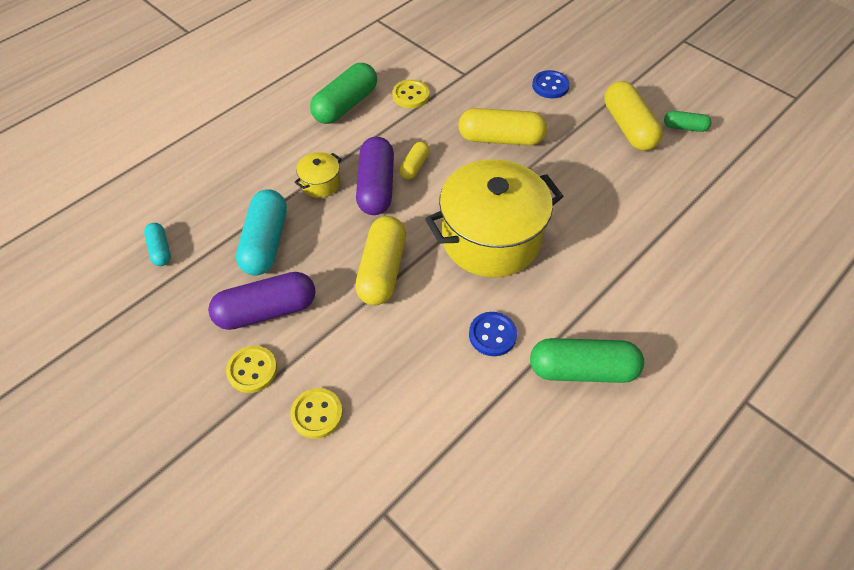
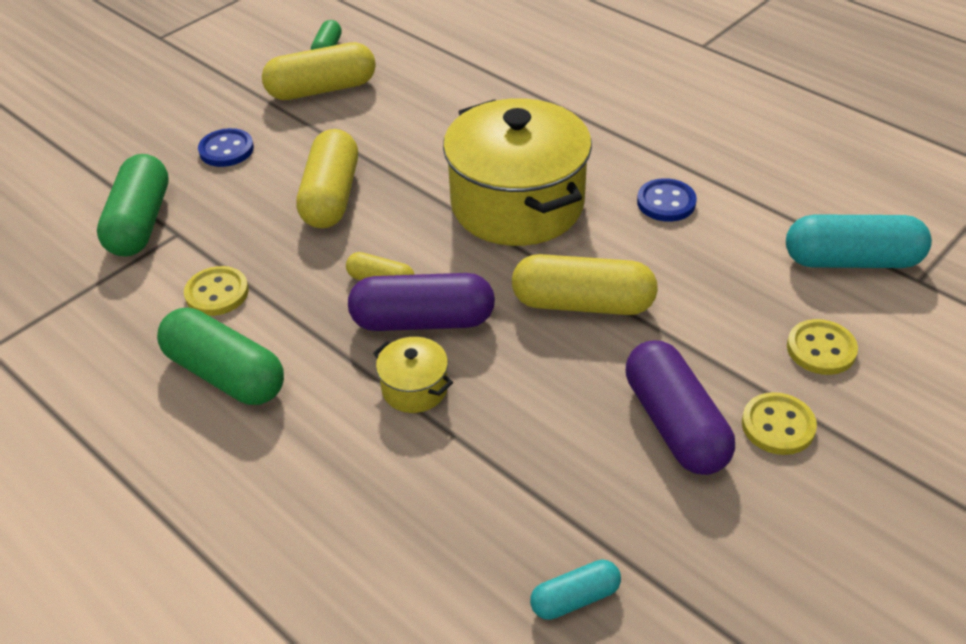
camera: 90 degrees left, 10 degrees down
turquoise capsule [236,189,287,276] -> turquoise capsule moved to [786,215,932,268]
green capsule [530,338,644,383] -> green capsule moved to [97,154,169,257]

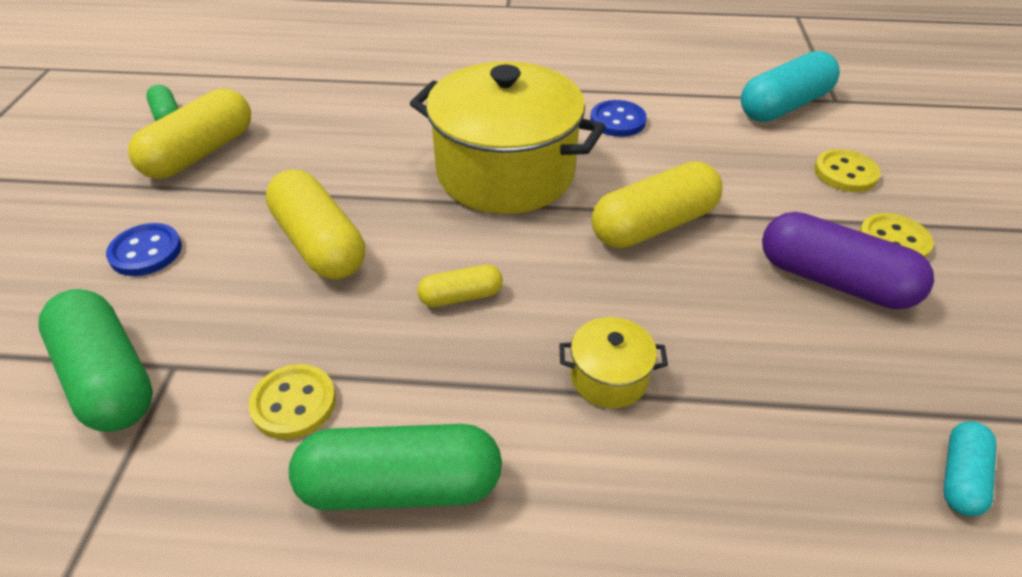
camera: 40 degrees left, 0 degrees up
purple capsule [348,273,495,331] -> none

